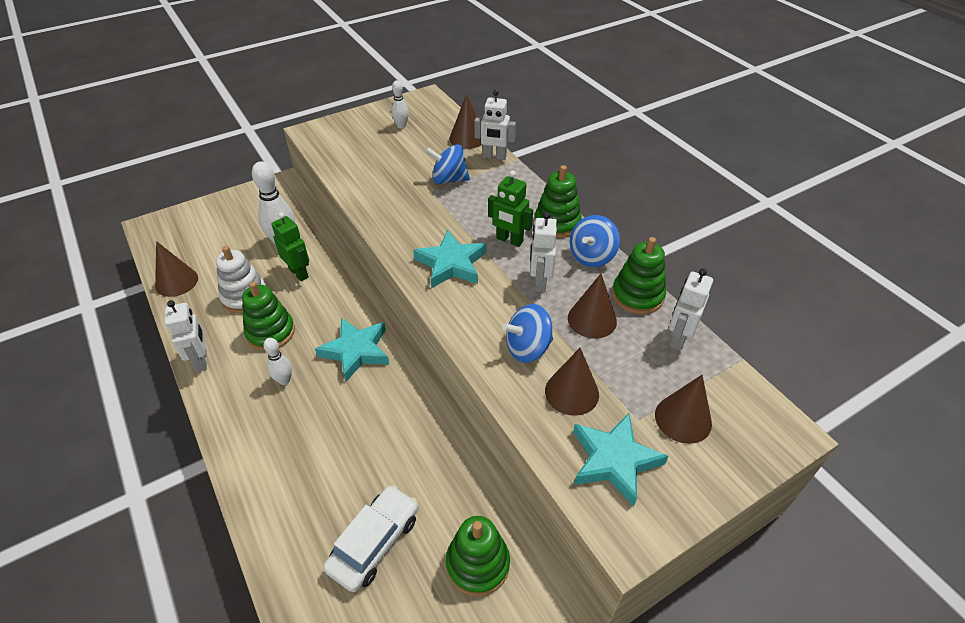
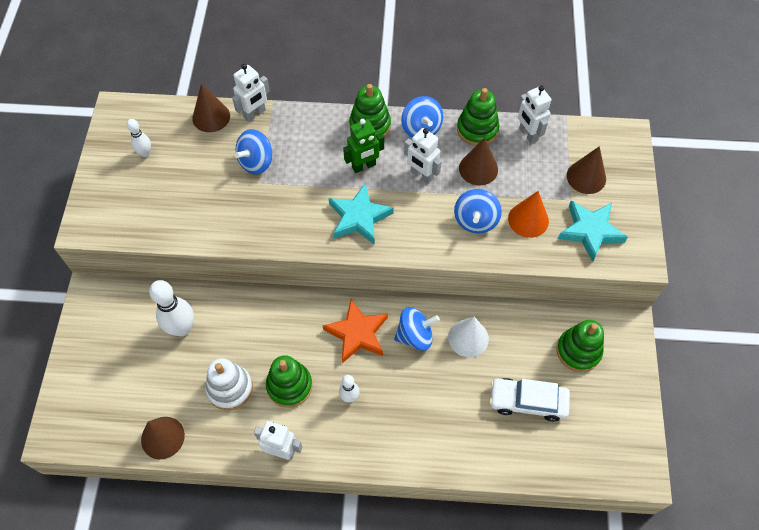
camera: 55 degrees left, 15 degrees up
green robot [272,212,309,281] -> none
turquoise star [315,318,389,382] -> orange star [323,299,388,363]
white car [323,485,418,592] -> white car turned 60 degrees counterclockwise [489,378,570,422]
brown cone [545,348,599,416] -> orange cone [508,191,549,238]
none -> blue spinning top [394,307,440,351]
none -> white cone [448,317,489,357]

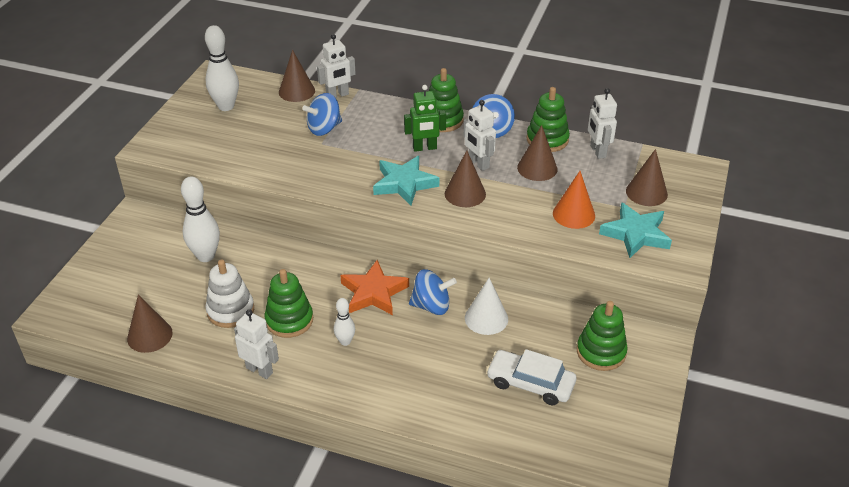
camera: 15 degrees right, 20 degrees down
white bowling pin [127,119,151,157] -> white bowling pin [205,25,239,111], size x1.80
blue spinning top [454,189,502,234] -> none
none -> brown cone [445,150,486,207]

